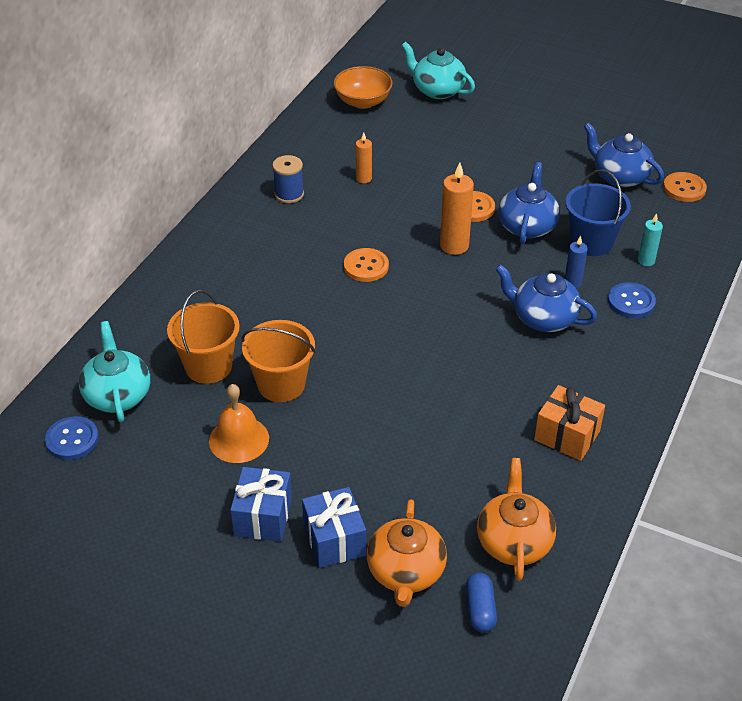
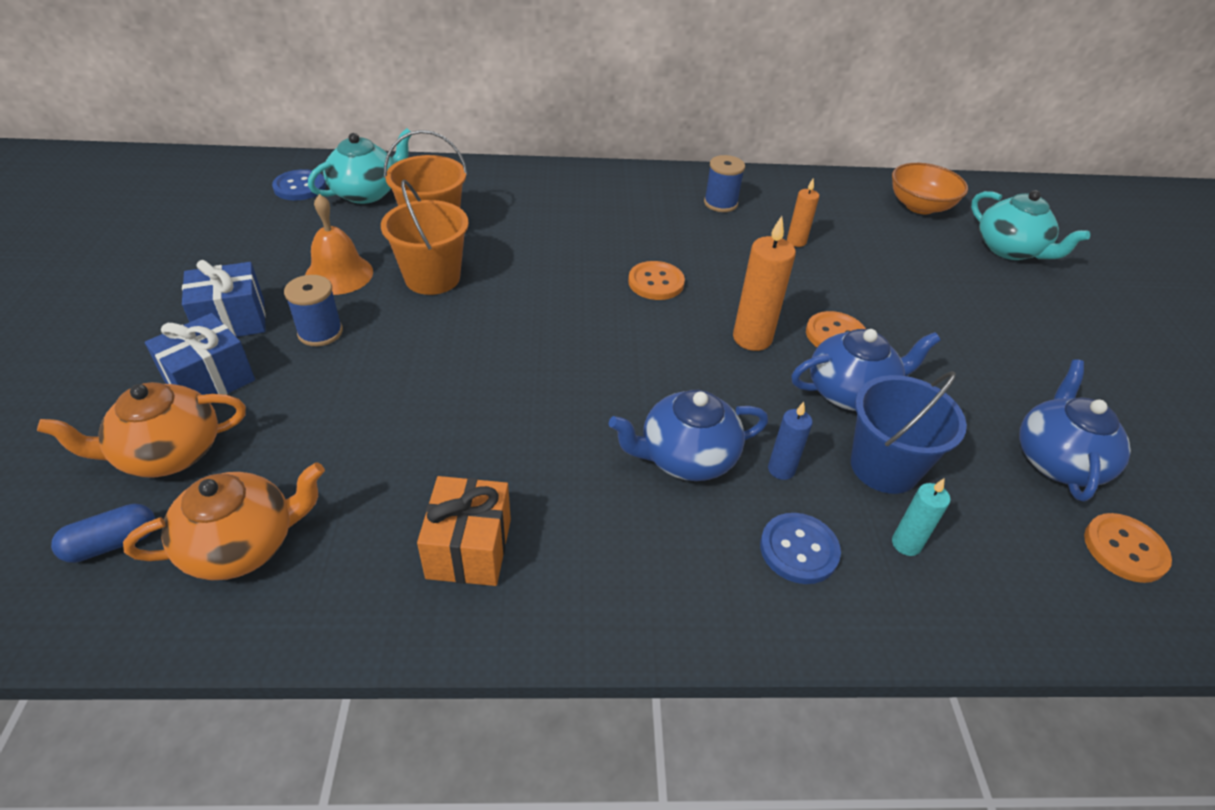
camera: 60 degrees right, 0 degrees up
turquoise teapot [401,42,475,99] -> turquoise teapot turned 135 degrees clockwise [971,190,1090,260]
blue teapot [495,264,597,332] -> blue teapot turned 105 degrees counterclockwise [609,390,768,481]
none -> blue spool [284,275,343,346]

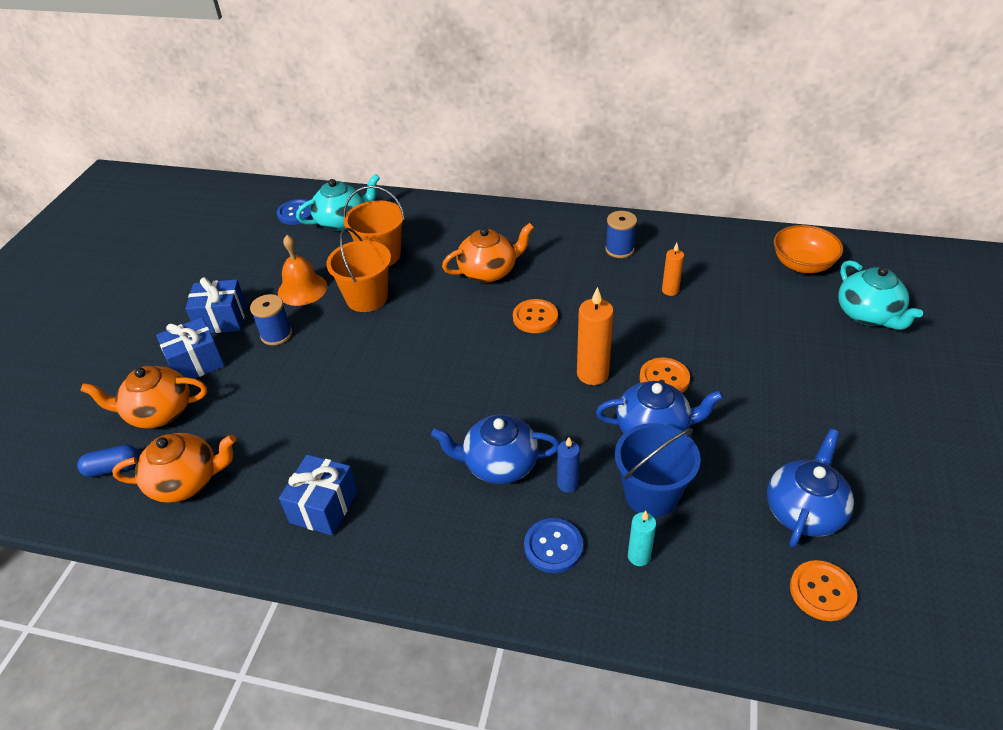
camera: 20 degrees right, 0 degrees up
orange gift [417,476,511,586] -> blue gift [279,455,358,536]
none -> orange teapot [442,223,534,283]

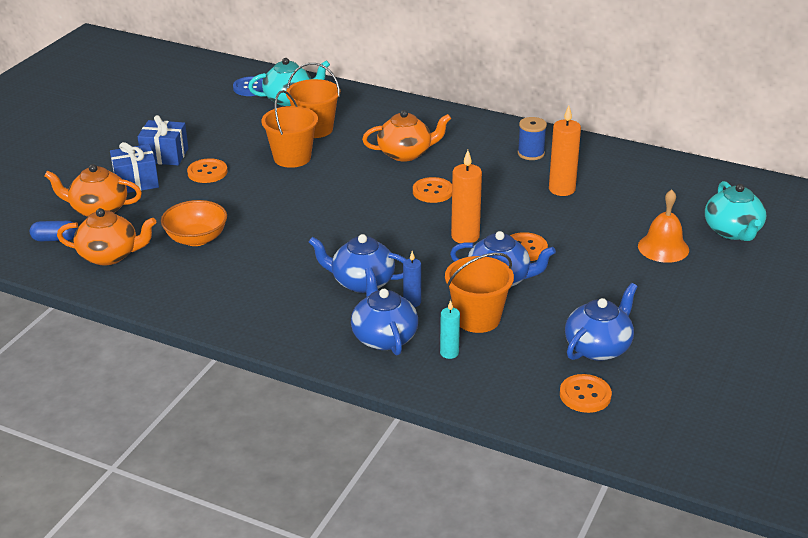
camera: 10 degrees right, 10 degrees down
blue spool [250,294,292,345] -> orange button [187,158,228,183]
orange bell [278,235,327,306] -> orange bell moved to [638,190,689,263]
blue gift [279,455,358,536] -> none
blue button [524,518,583,573] -> blue teapot [351,267,418,355]
blue bucket [615,423,701,517] -> orange bucket [445,253,514,333]
orange candle [662,243,684,296] -> orange candle [549,106,581,196], size x1.72
orange bowl [774,225,843,273] -> orange bowl moved to [161,200,227,246]

